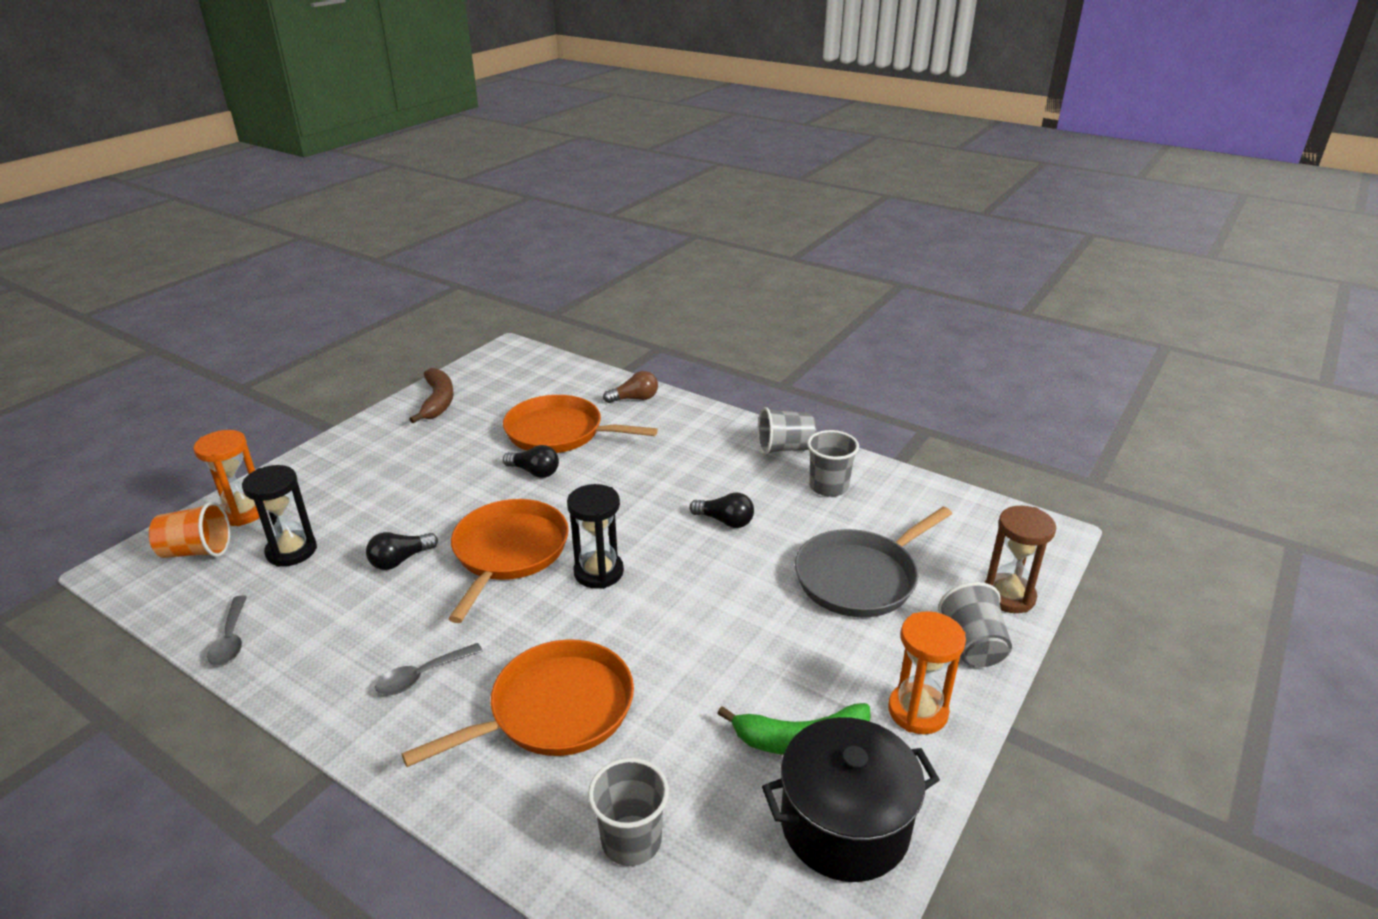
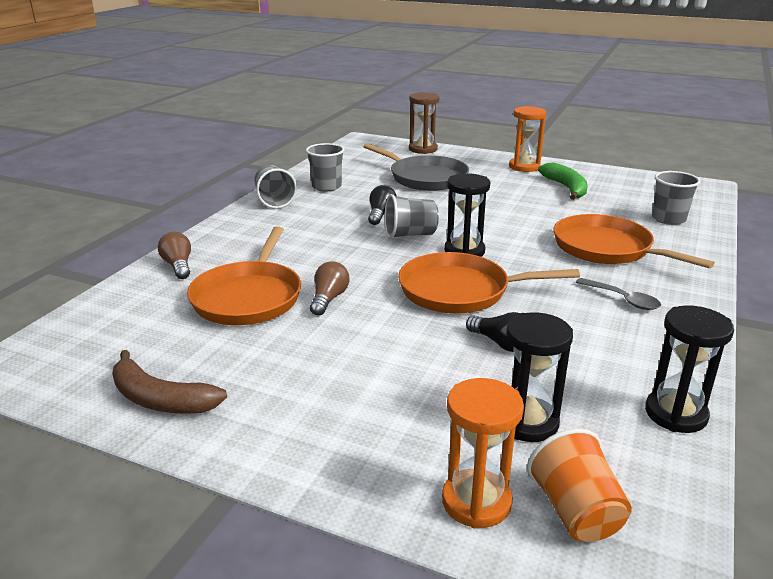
camera: 100 degrees left, 5 degrees down
grey spoon [207,595,247,666] -> black hourglass [645,305,734,433]
brown banana [409,368,454,423] -> brown banana turned 135 degrees counterclockwise [112,350,227,414]
black light bulb [503,445,559,478] -> brown light bulb [310,261,349,316]
black pot [762,717,940,882] -> none
grey cup [938,582,1012,667] -> grey cup moved to [384,194,439,239]

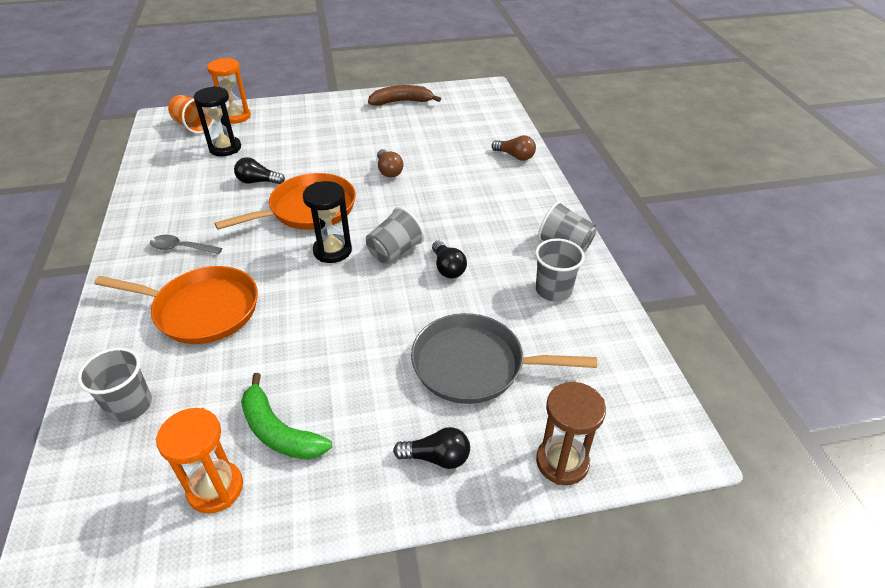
camera: 145 degrees right, 15 degrees up
orange pan [187,226,301,325] -> none
orange hourglass [509,106,546,172] -> orange hourglass moved to [156,408,243,514]
black hourglass [645,305,734,433] -> none
none -> black light bulb [393,427,470,469]

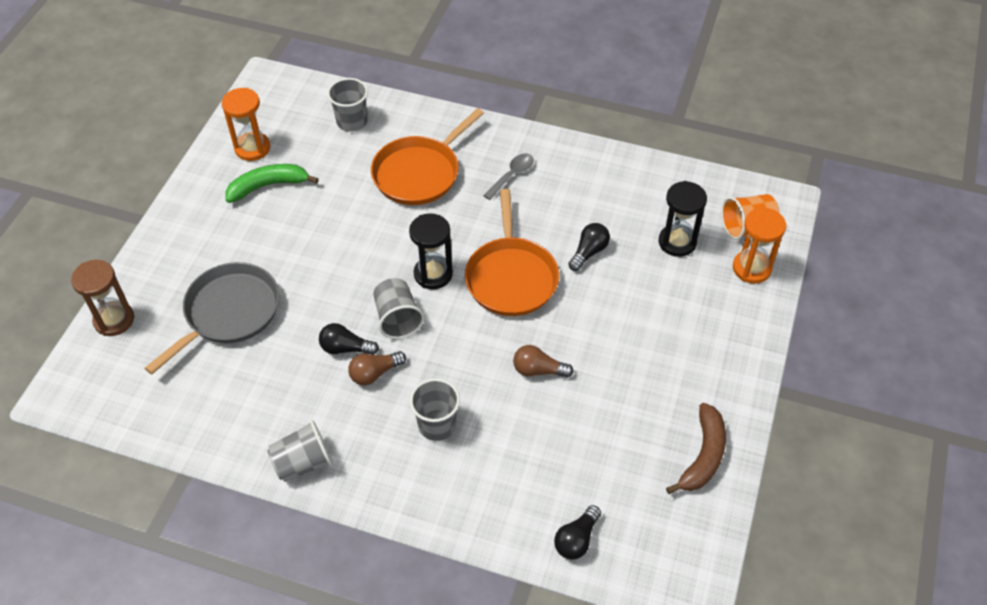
camera: 120 degrees right, 10 degrees up
black light bulb [393,427,470,469] -> black light bulb moved to [554,505,601,560]
brown light bulb [492,135,536,161] -> brown light bulb moved to [348,351,406,385]
grey cup [535,238,585,302] -> grey cup moved to [410,378,460,441]

